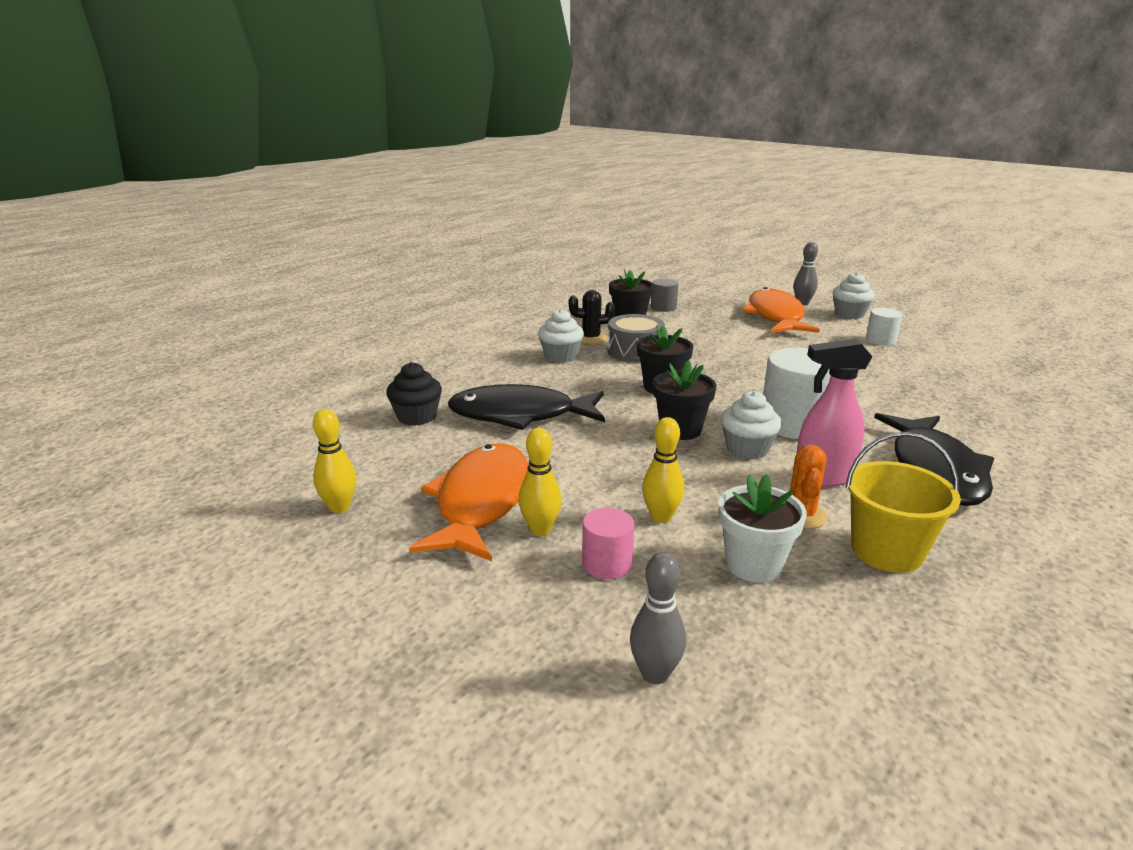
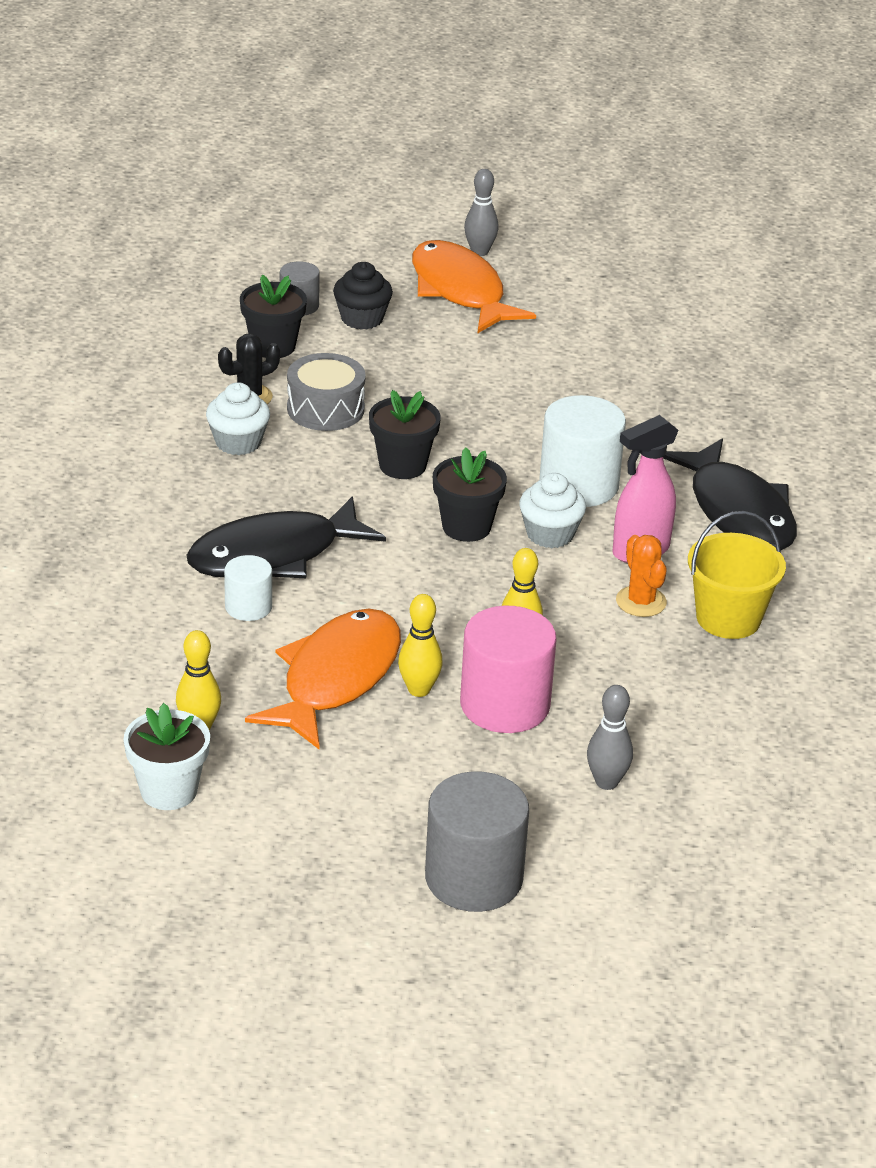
camera: 30 degrees left, 10 degrees up
black cupcake [386,362,442,426] -> black cupcake moved to [333,262,393,330]
orange fish [409,443,529,561] -> orange fish turned 45 degrees clockwise [245,609,401,750]
pink cylinder [582,508,634,579] -> pink cylinder [460,606,556,733], size x1.83
white flower pot [718,474,807,583] -> white flower pot moved to [124,703,210,810]
white cupcake [833,272,875,319] -> none
white cylinder [866,308,902,346] -> white cylinder moved to [224,555,272,621]
none -> grey cylinder [425,771,529,912]

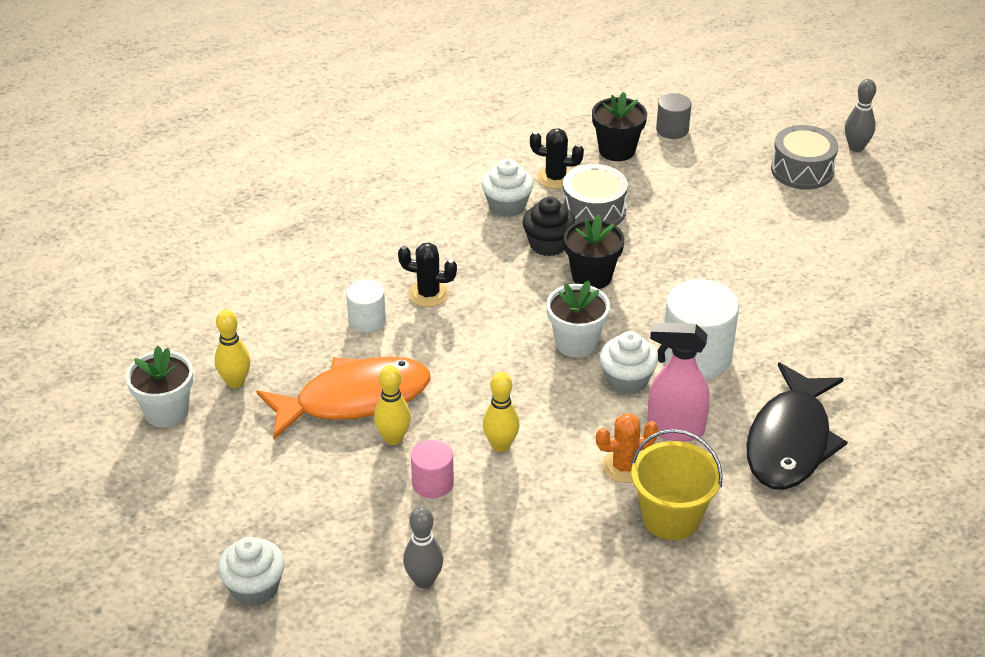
camera: 45 degrees right, 5 degrees up
black fish [186,496,386,578] -> black cactus [398,243,457,307]
black cupcake [333,262,393,330] -> black cupcake moved to [523,197,576,256]
orange fish [412,240,536,333] -> grey drum [771,125,838,190]
grey cylinder [425,771,529,912] -> white cupcake [218,537,285,607]
black flower pot [433,447,507,542] -> white flower pot [546,280,610,358]
pink cylinder [460,606,556,733] -> pink cylinder [411,439,454,498], size x0.55
orange cactus [616,535,667,617] -> orange cactus turned 45 degrees clockwise [596,413,658,483]

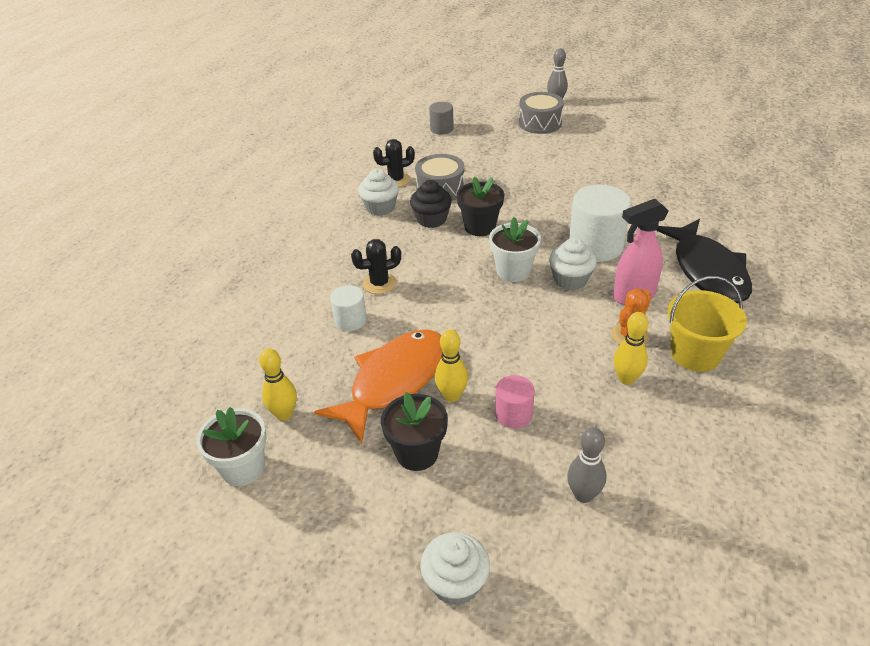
camera: 30 degrees left, 0 degrees up
yellow bowling pin [483,372,520,452] -> yellow bowling pin moved to [613,312,648,385]
black flower pot [592,92,647,161] -> black flower pot moved to [381,392,448,471]

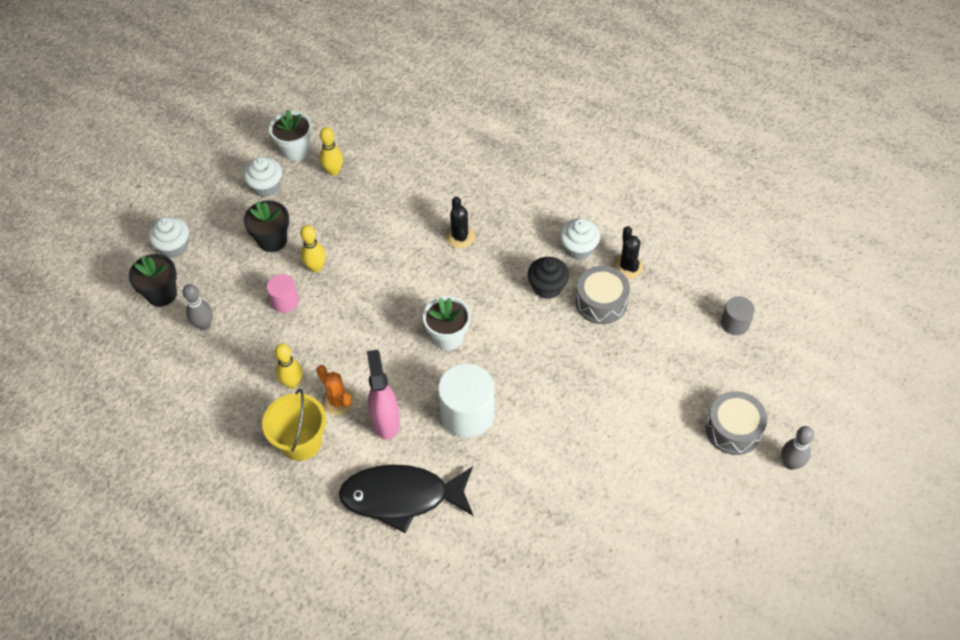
camera: 100 degrees right, 15 degrees up
orange fish [314,329,443,444] -> none
white cylinder [330,285,367,331] -> none
black flower pot [457,177,504,236] -> black flower pot moved to [129,254,177,307]
white cupcake [549,238,597,290] -> white cupcake moved to [243,156,282,197]

